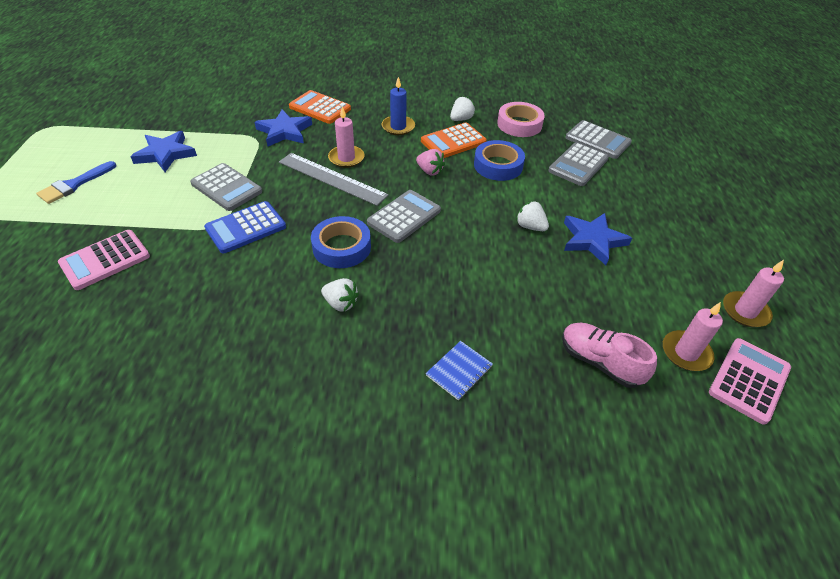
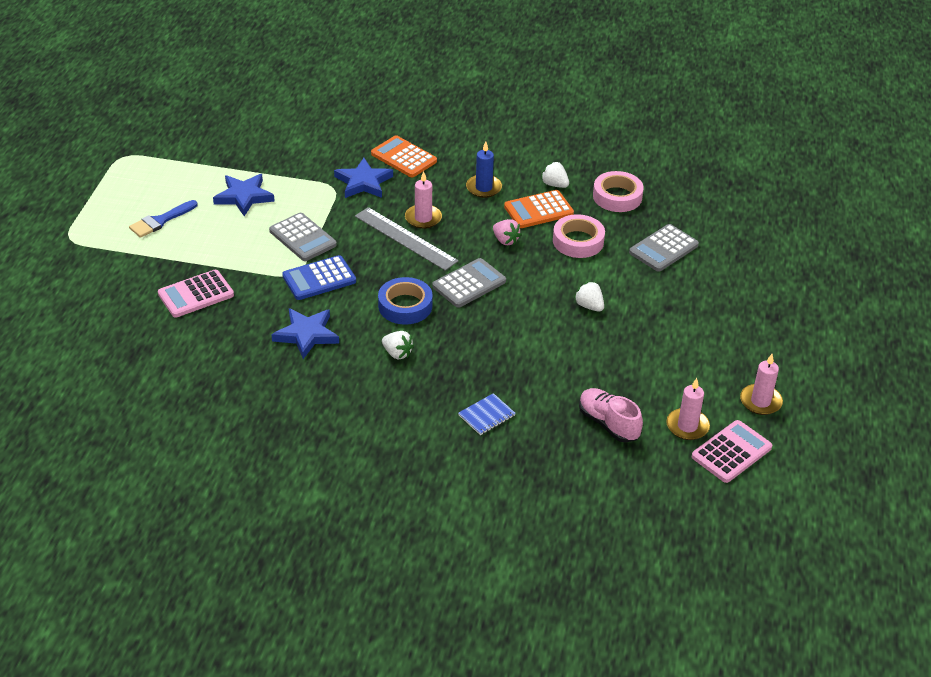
camera: 10 degrees right, 5 degrees down
white strawberry [450,97,475,121] -> white strawberry turned 105 degrees counterclockwise [541,162,569,188]
blue tape [474,140,525,181] -> pink tape [553,214,605,258]
blue star [564,213,632,265] -> blue star moved to [271,308,339,359]
grey calculator [565,120,632,159] -> none

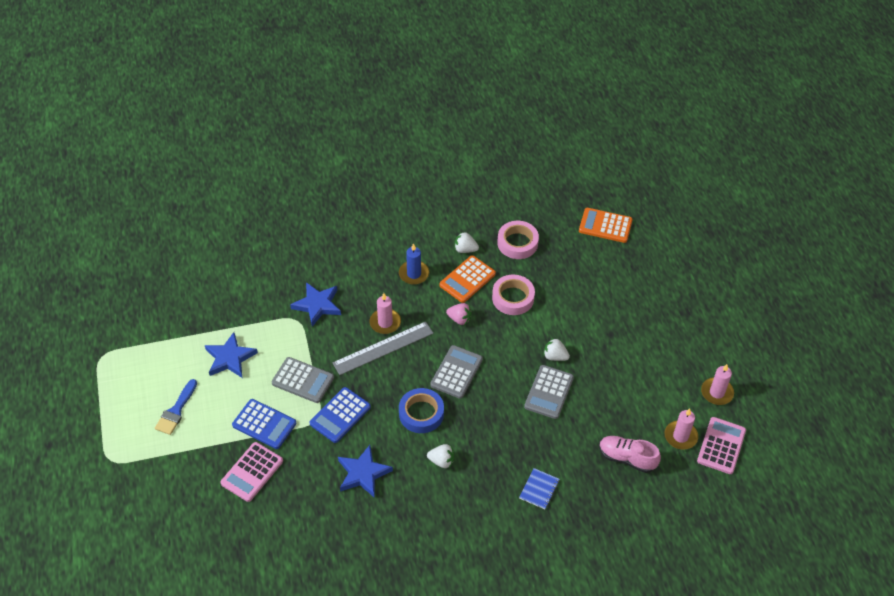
camera: 25 degrees left, 10 degrees up
grey ruler [355,207,458,271] -> grey ruler turned 45 degrees counterclockwise [333,321,433,375]
orange calculator [371,135,437,177] -> orange calculator moved to [579,208,633,243]
grey calculator [629,224,699,272] -> grey calculator moved to [524,365,574,419]
none -> blue calculator [232,399,296,449]

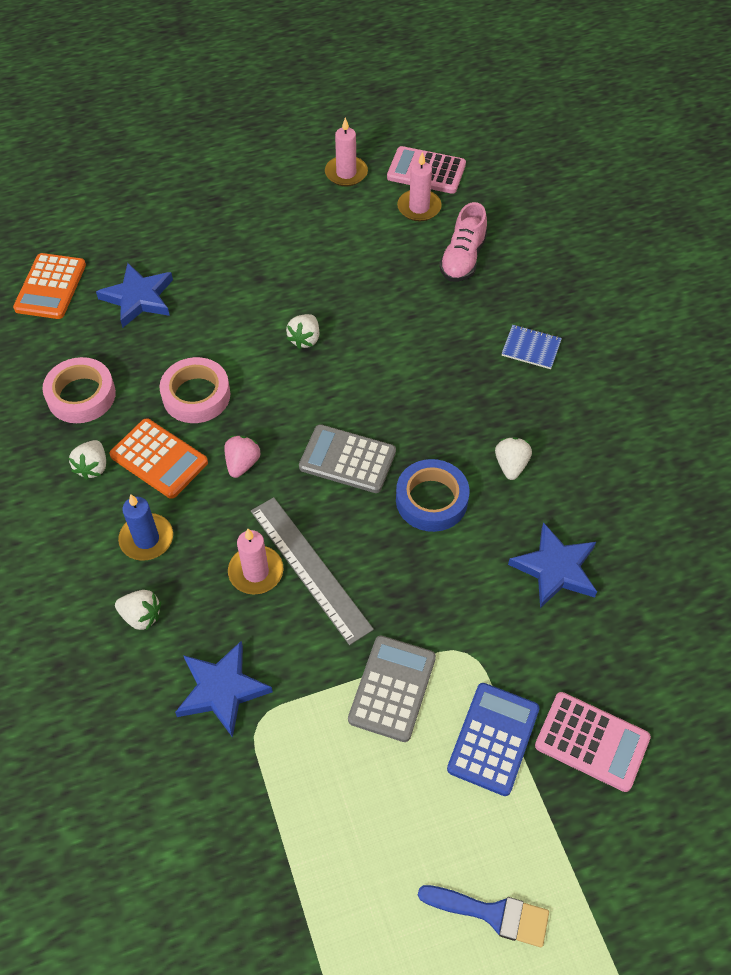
camera: 95 degrees left, 5 degrees up
blue star [205,332,258,378] -> blue star moved to [96,263,173,328]
blue calculator [310,387,371,443] -> none
grey calculator [524,365,574,419] -> none
none -> white strawberry [115,590,161,631]

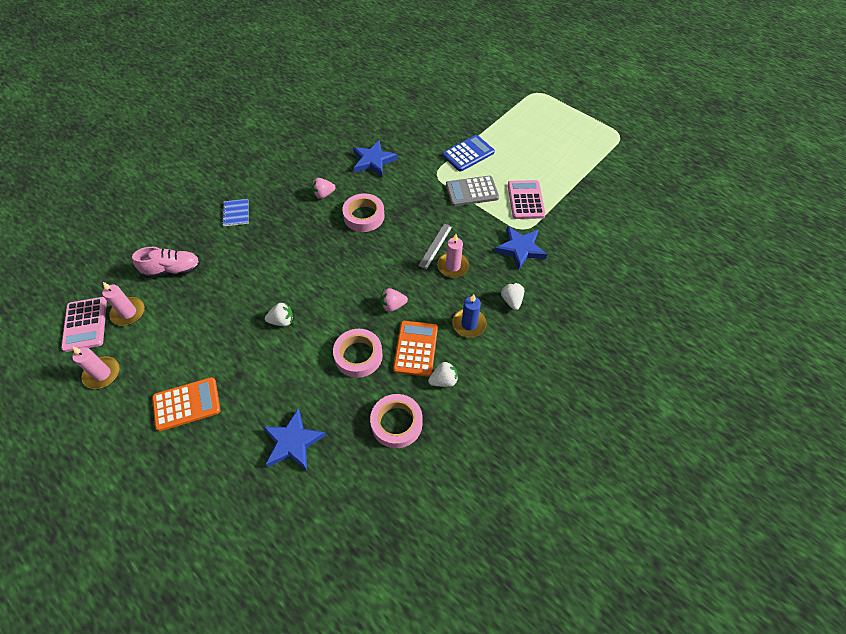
camera: 120 degrees left, 0 degrees up
orange calculator [13,253,86,319] -> orange calculator moved to [152,377,221,431]
grey ruler [251,497,374,645] -> grey ruler [418,224,452,269], size x0.59
grey calculator [299,424,396,493] -> none
blue tape [396,459,469,532] -> pink tape [342,193,384,232]
blue brush [418,885,549,947] -> none
blue calculator [447,683,539,796] -> blue calculator turned 150 degrees clockwise [442,135,495,172]
white strawberry [495,437,532,480] -> pink strawberry [311,178,336,199]
pink calculator [535,692,651,792] -> pink calculator moved to [508,180,546,219]

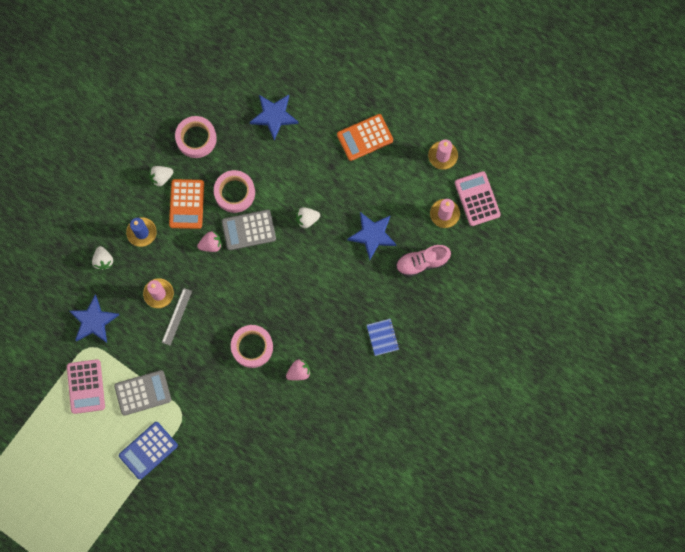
camera: 175 degrees right, 20 degrees up
blue star [353,140,398,176] -> blue star moved to [347,212,397,260]
none -> grey calculator [222,210,276,250]

